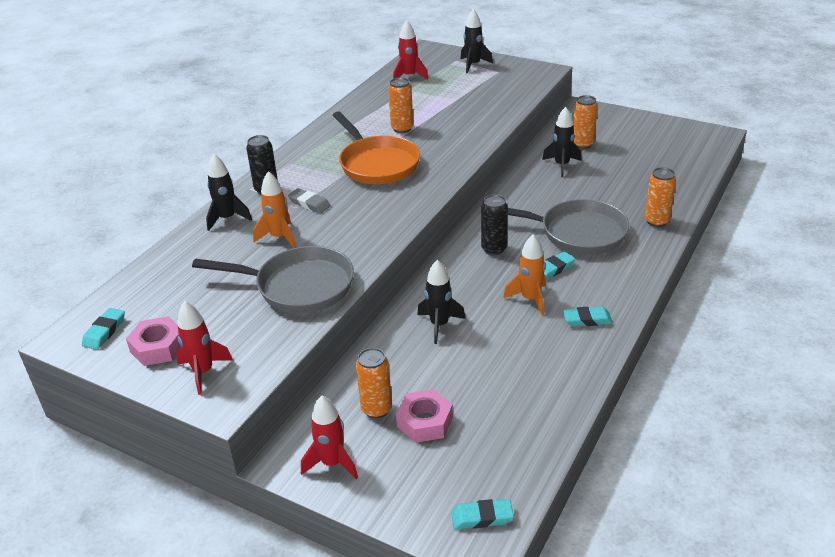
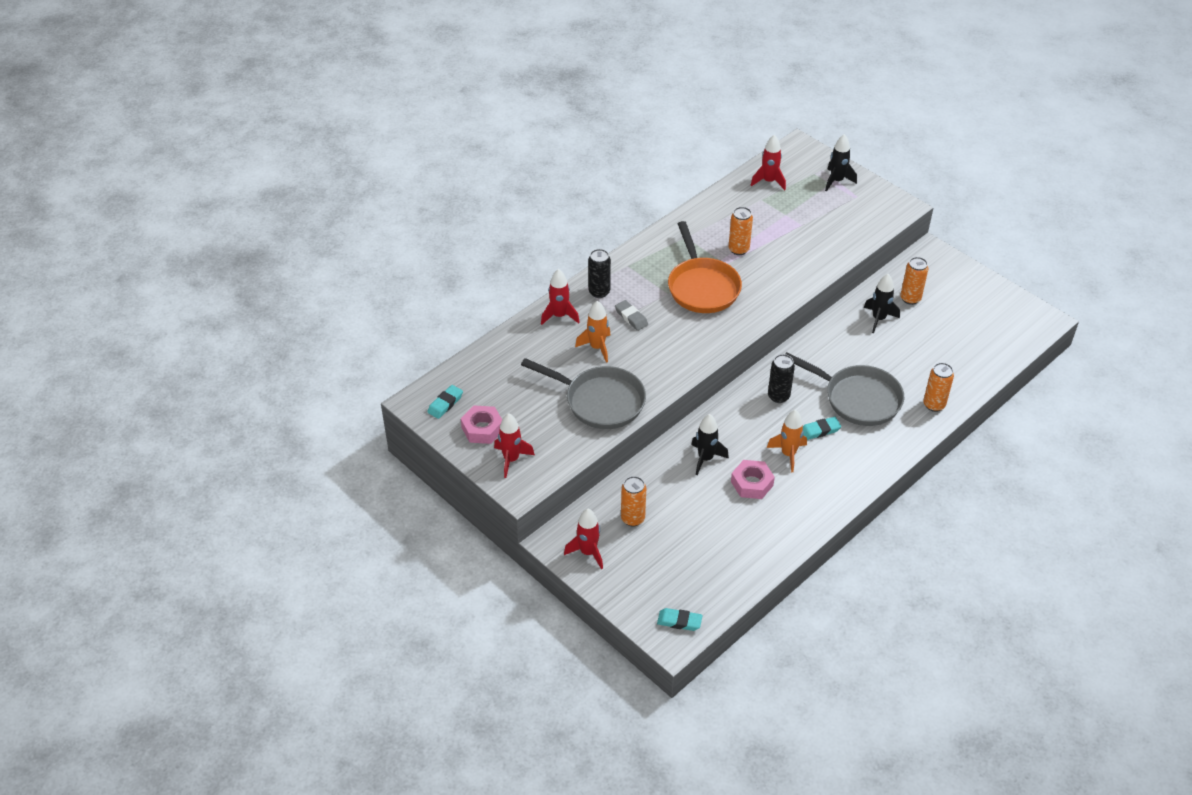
camera: 15 degrees right, 10 degrees up
black rocket [206,154,252,231] -> red rocket [541,269,580,325]
pink nut [396,389,453,443] -> pink nut moved to [731,460,775,499]
turquoise eraser [563,307,613,327] -> none

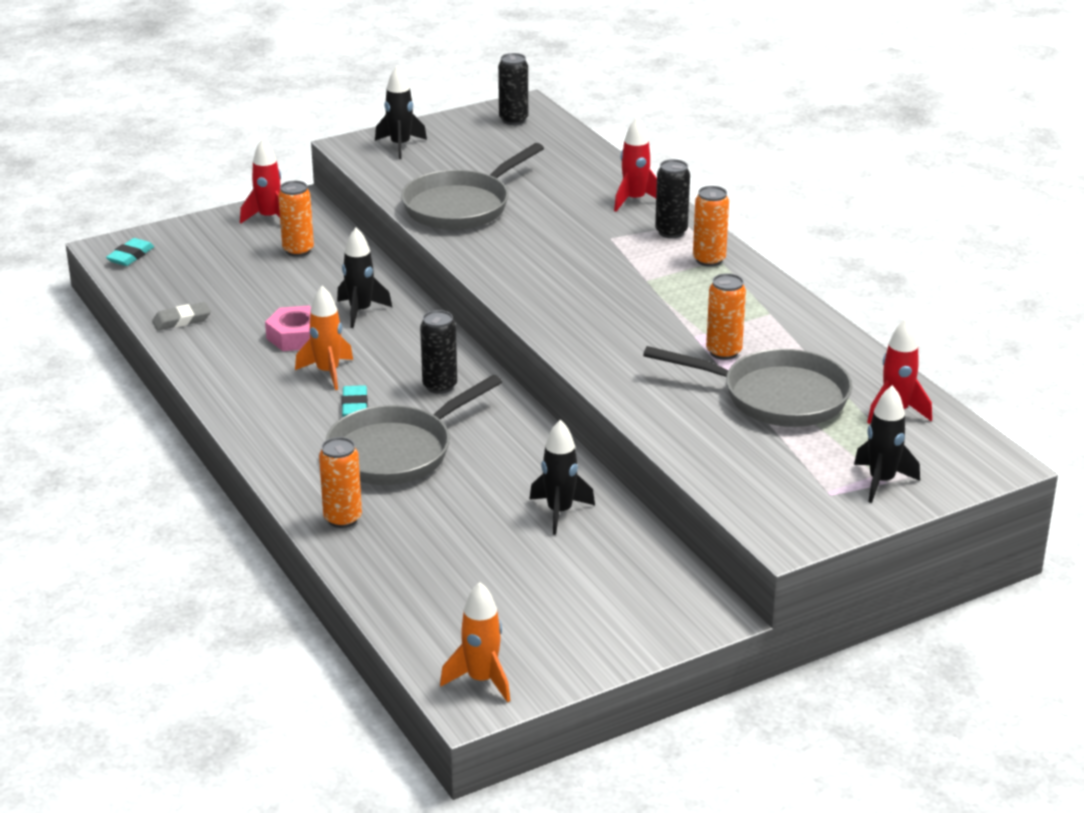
camera: 105 degrees right, 15 degrees down
turquoise eraser [427,385,463,419] -> black can [498,53,528,125]
pink nut [461,405,502,444] -> none
red rocket [494,413,535,478] -> black rocket [375,65,427,159]
orange rocket [575,301,610,363] -> orange rocket moved to [440,582,510,703]
grey eraser [615,300,648,331] -> grey eraser moved to [152,302,211,330]
orange pan [668,221,742,313] -> none
orange can [900,257,928,305] -> orange can moved to [693,186,729,267]
none -> grey pan [643,346,852,427]

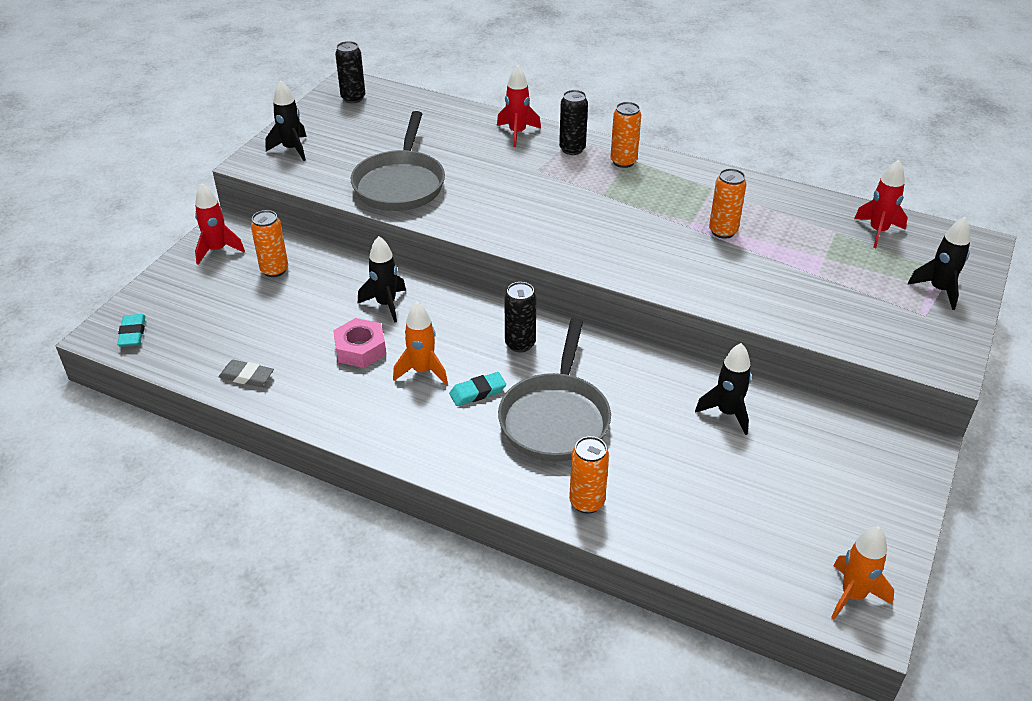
camera: 35 degrees left, 10 degrees up
grey eraser [152,302,211,330] -> grey eraser turned 75 degrees clockwise [219,360,274,387]
turquoise eraser [342,385,368,417] -> turquoise eraser turned 75 degrees counterclockwise [449,372,506,406]
grey pan [643,346,852,427] -> none

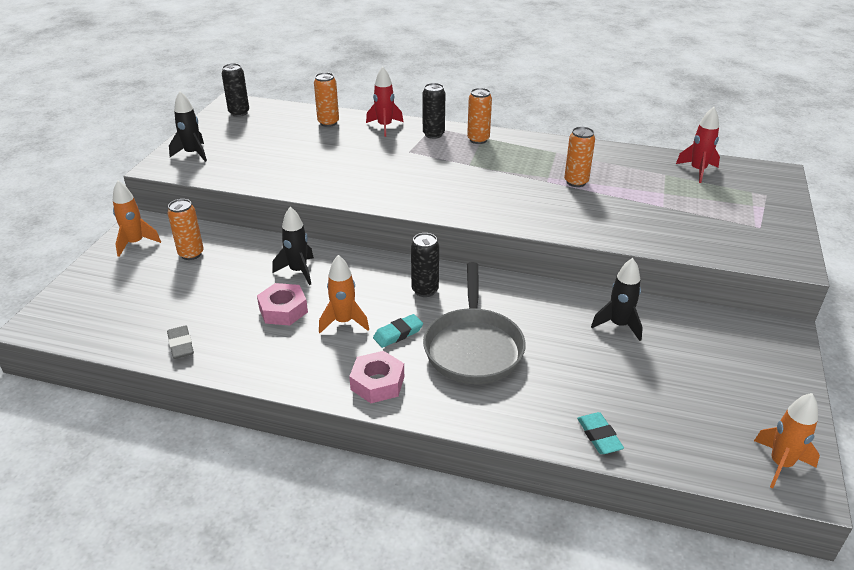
camera: 10 degrees left, 5 degrees down
turquoise eraser [117,314,146,347] -> turquoise eraser moved to [577,412,624,454]
red rocket [195,183,245,265] -> orange rocket [113,181,161,257]
grey eraser [219,360,274,387] -> grey eraser turned 60 degrees clockwise [167,326,194,359]
grey pan [351,111,445,211] -> none
orange can [569,436,609,514] -> orange can moved to [314,72,339,127]
black rocket [908,217,971,310] -> none
none -> pink nut [349,351,404,403]

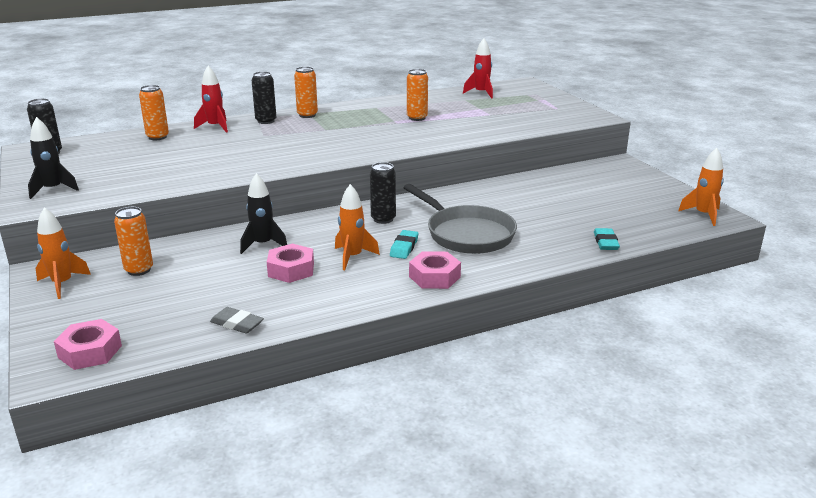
camera: 40 degrees left, 10 degrees down
turquoise eraser [577,412,624,454] -> turquoise eraser turned 60 degrees clockwise [594,228,620,250]
black rocket [591,258,643,341] -> none
none -> pink nut [54,319,122,370]

